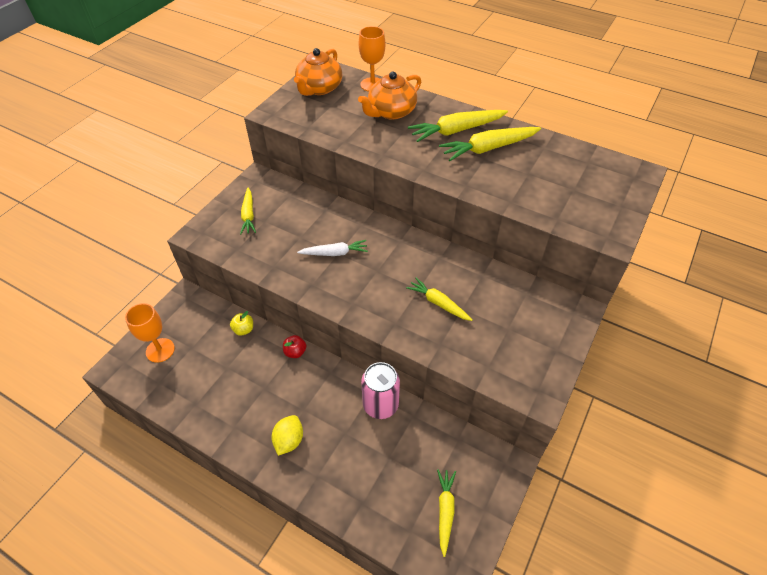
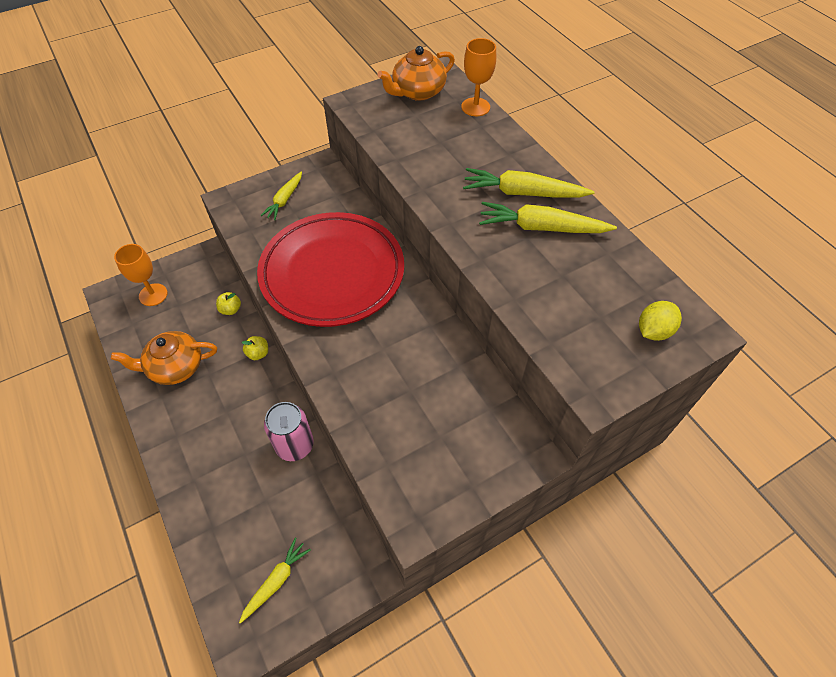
camera: 30 degrees right, 5 degrees up
yellow lemon [271,415,303,456] -> yellow lemon moved to [639,301,682,341]
red apple [283,335,306,358] -> yellow apple [241,336,268,360]
white carrot [297,240,368,256] -> red plate [257,212,404,327]
orange teapot [358,72,421,120] -> orange teapot moved to [111,331,217,385]
yellow carrot [406,278,472,321] -> none

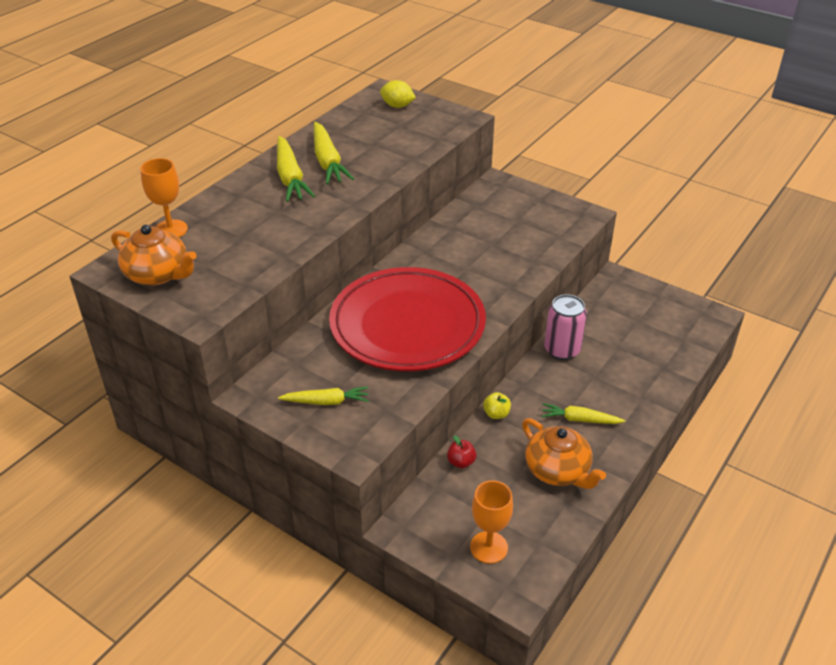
camera: 115 degrees left, 15 degrees down
yellow apple [216,292,241,315] -> red apple [447,435,477,468]
yellow carrot [239,538,311,624] -> yellow carrot moved to [541,403,625,424]

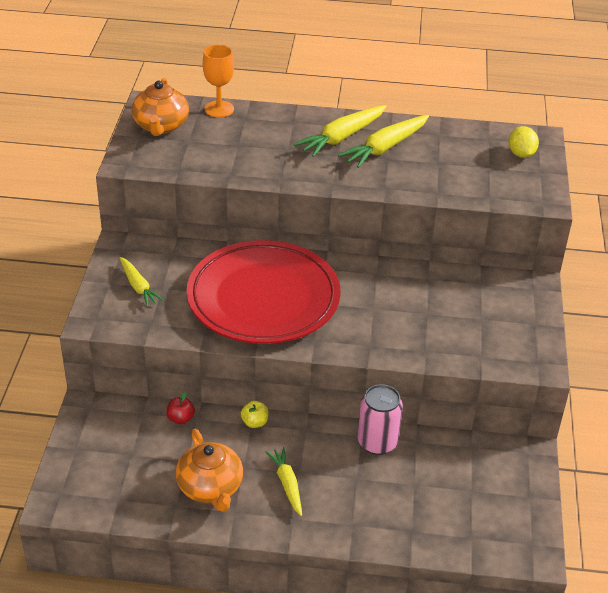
camera: 60 degrees right, 0 degrees up
orange goblet [470,480,513,564] -> none
orange teapot [522,418,606,489] -> orange teapot turned 45 degrees counterclockwise [176,429,243,512]

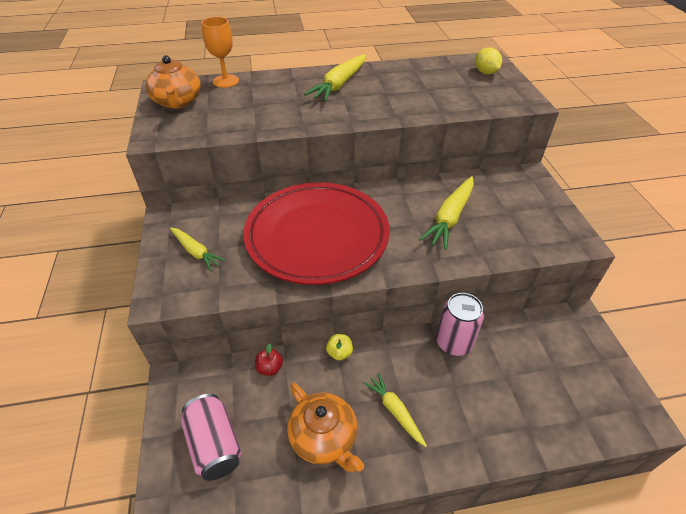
camera: 15 degrees left, 5 degrees up
yellow carrot [338,115,429,168] -> yellow carrot moved to [419,176,474,250]
none -> pink can [181,394,242,481]

